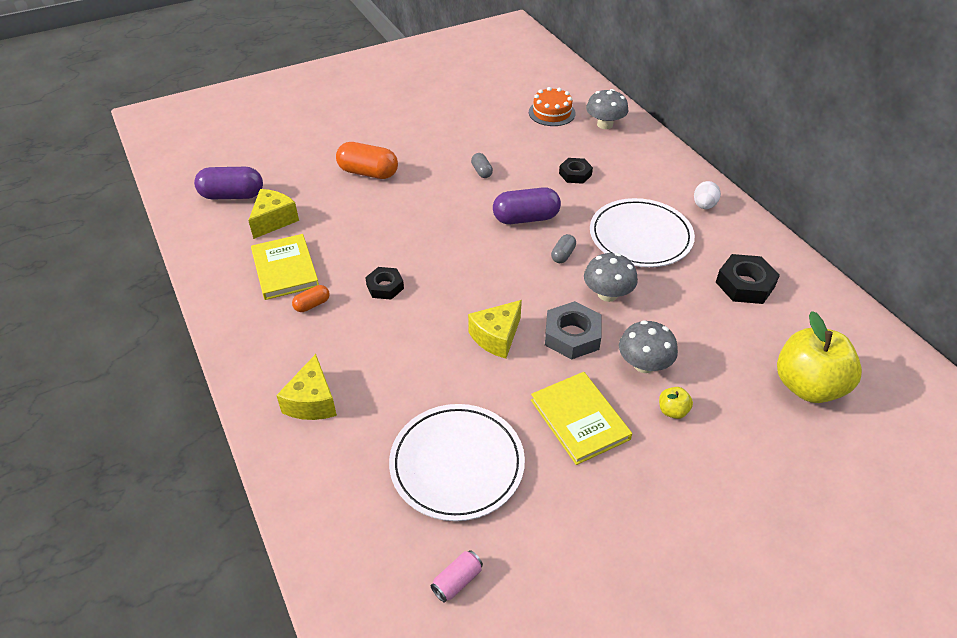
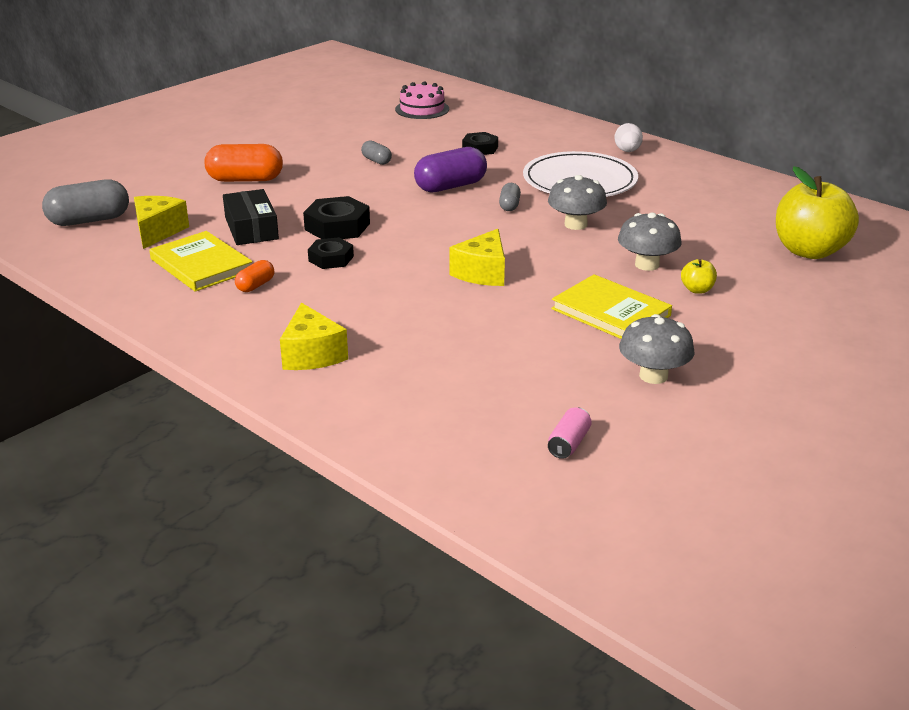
camera: 20 degrees left, 15 degrees down
purple capsule [194,167,263,199] -> grey capsule [42,179,129,226]
white plate [389,404,525,521] -> none
orange cake [529,87,576,126] -> pink cake [395,81,449,119]
grey nut [545,301,601,360] -> none
grey mushroom [586,89,629,129] -> grey mushroom moved to [619,314,694,384]
black nut [716,254,780,304] -> black nut moved to [303,196,370,239]
none -> black box [223,189,279,245]

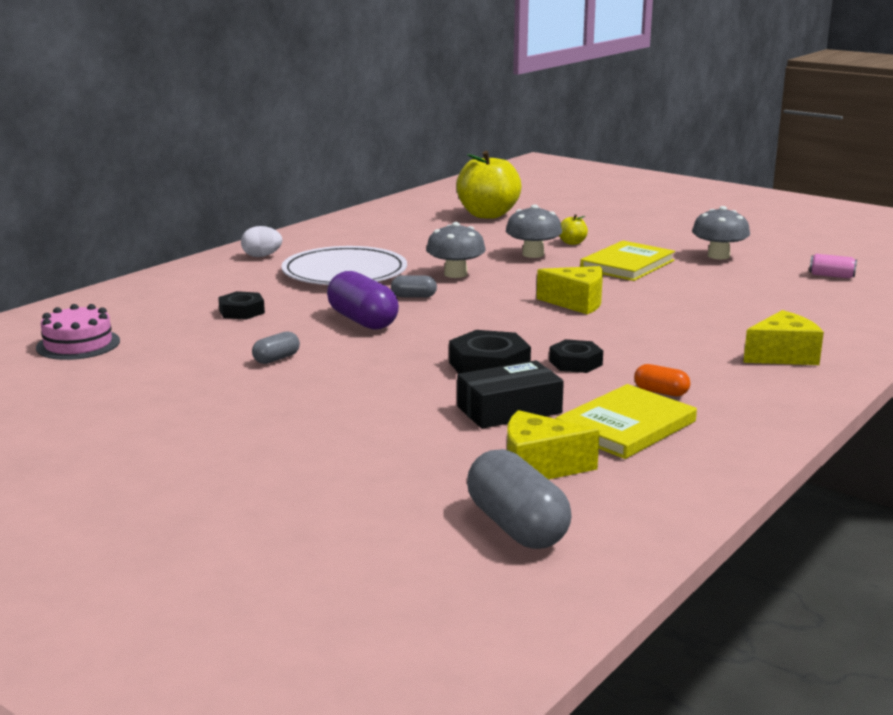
camera: 95 degrees left, 10 degrees down
orange capsule [204,144,283,182] -> none

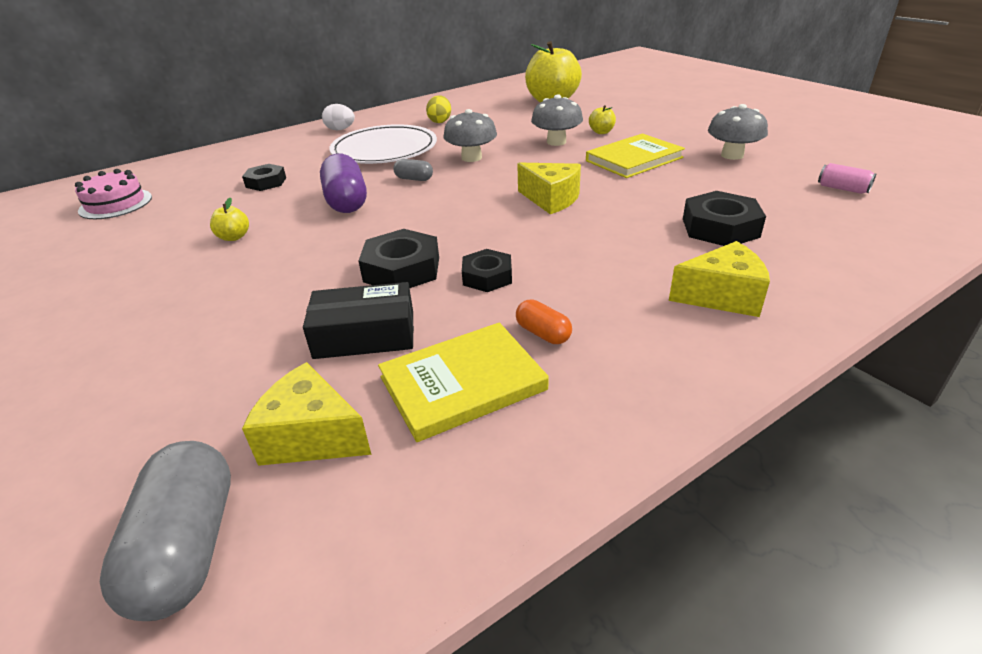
camera: 20 degrees right, 15 degrees up
grey capsule [252,331,300,364] -> yellow apple [210,198,249,241]
none -> yellow egg [426,95,451,123]
none -> black nut [683,191,766,246]

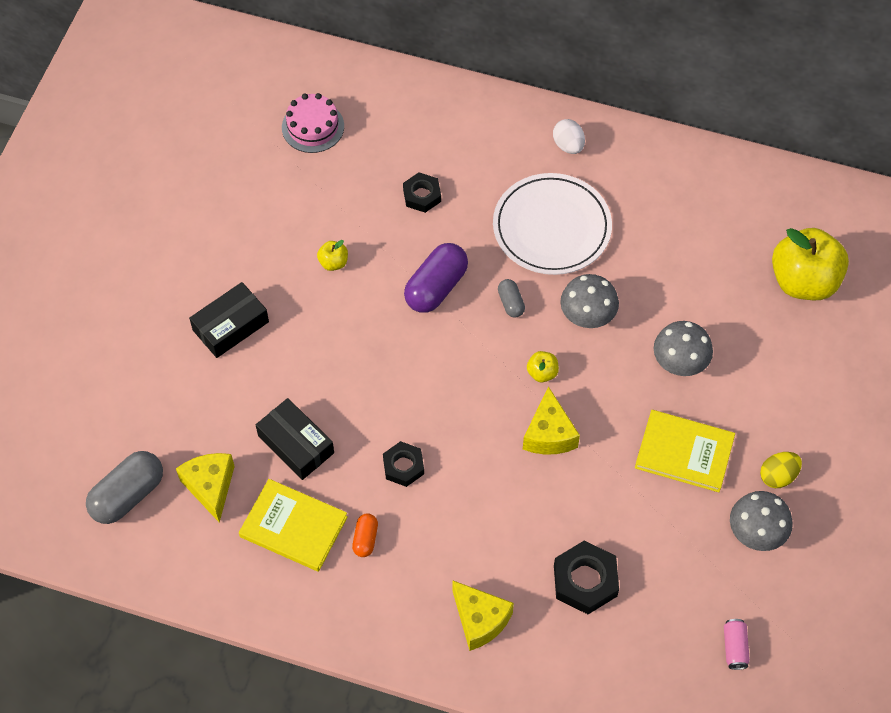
camera: 50 degrees right, 25 degrees up
black nut [358,229,439,288] -> none
yellow egg [426,95,451,123] -> yellow egg moved to [760,452,802,488]
yellow apple [589,105,616,134] -> yellow apple moved to [527,351,559,382]
none -> black box [189,282,269,358]

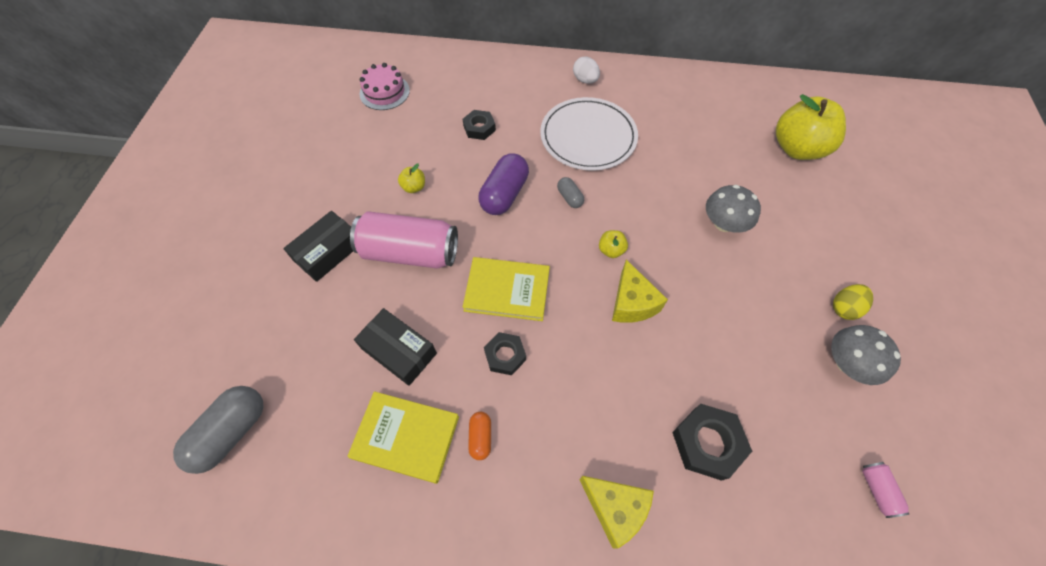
camera: 10 degrees left, 0 degrees up
yellow cheese [176,453,235,523] -> none
grey mushroom [560,274,619,328] -> none
yellow book [635,410,735,492] -> yellow book moved to [463,257,550,321]
none -> pink can [350,211,458,269]

